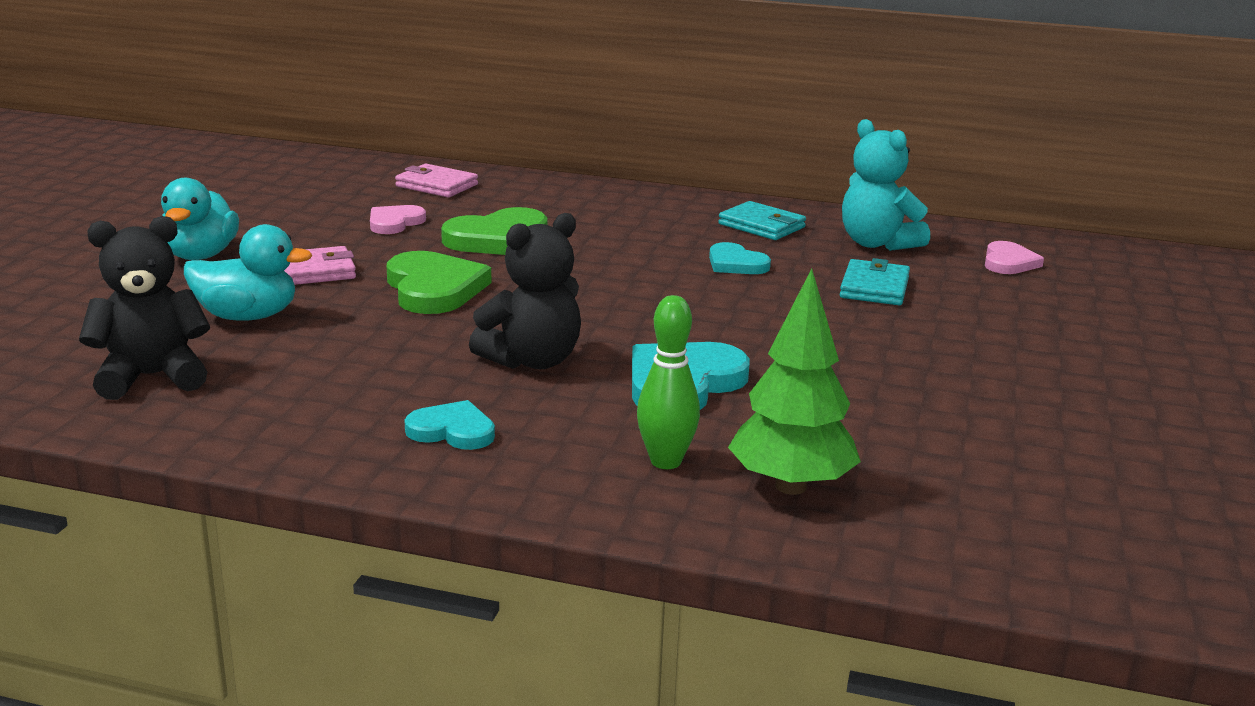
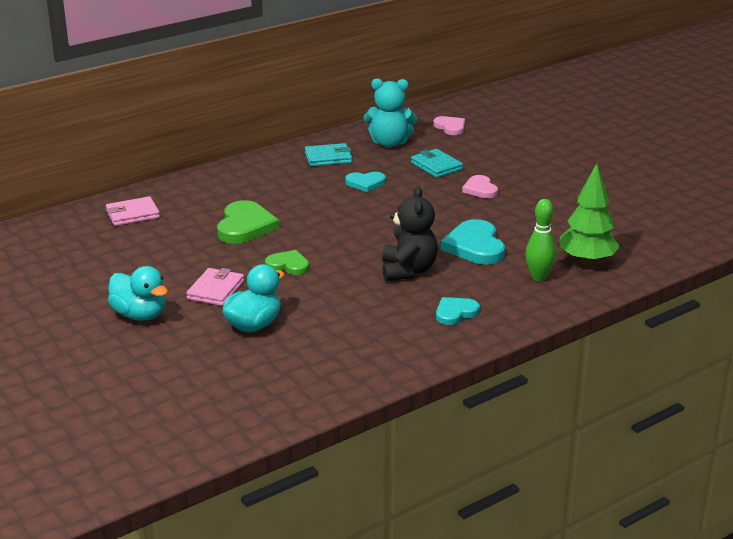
camera: 50 degrees left, 5 degrees up
black teddy bear [79,216,210,400] -> none
pink heart [370,205,426,234] -> pink heart moved to [462,175,498,198]
green heart [387,251,491,314] -> green heart [265,250,309,275], size x0.60

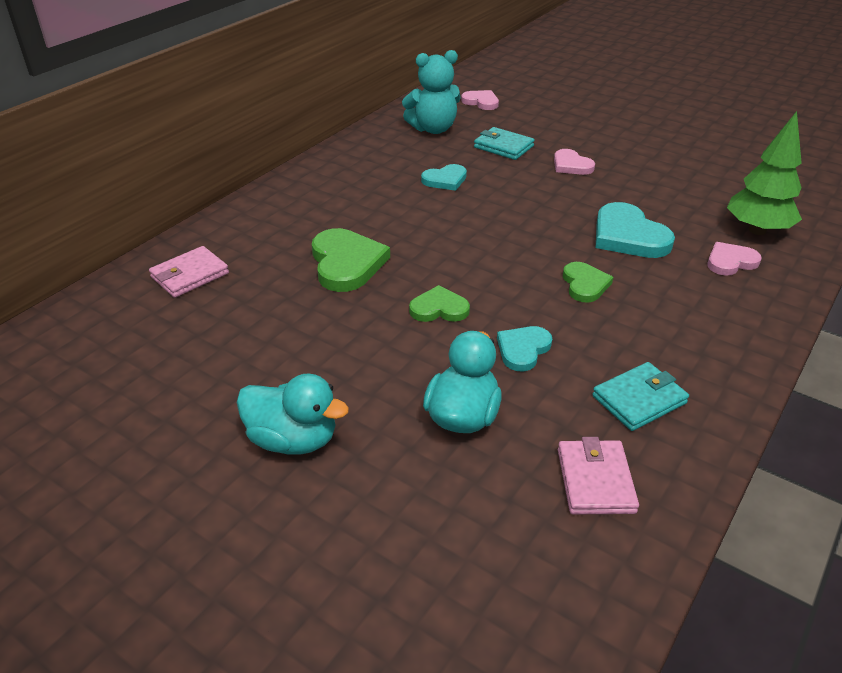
camera: 20 degrees left, 10 degrees up
pink wallet [186,268,244,306] -> pink wallet moved to [558,437,639,515]
turquoise wallet [305,143,352,166] -> turquoise wallet moved to [592,362,689,431]
black teddy bear [382,186,438,281] -> green heart [563,262,613,303]
turquoise heart [436,297,480,325] -> turquoise heart moved to [497,326,552,371]
green bowling pin [525,199,556,281] -> pink heart [707,242,762,276]

